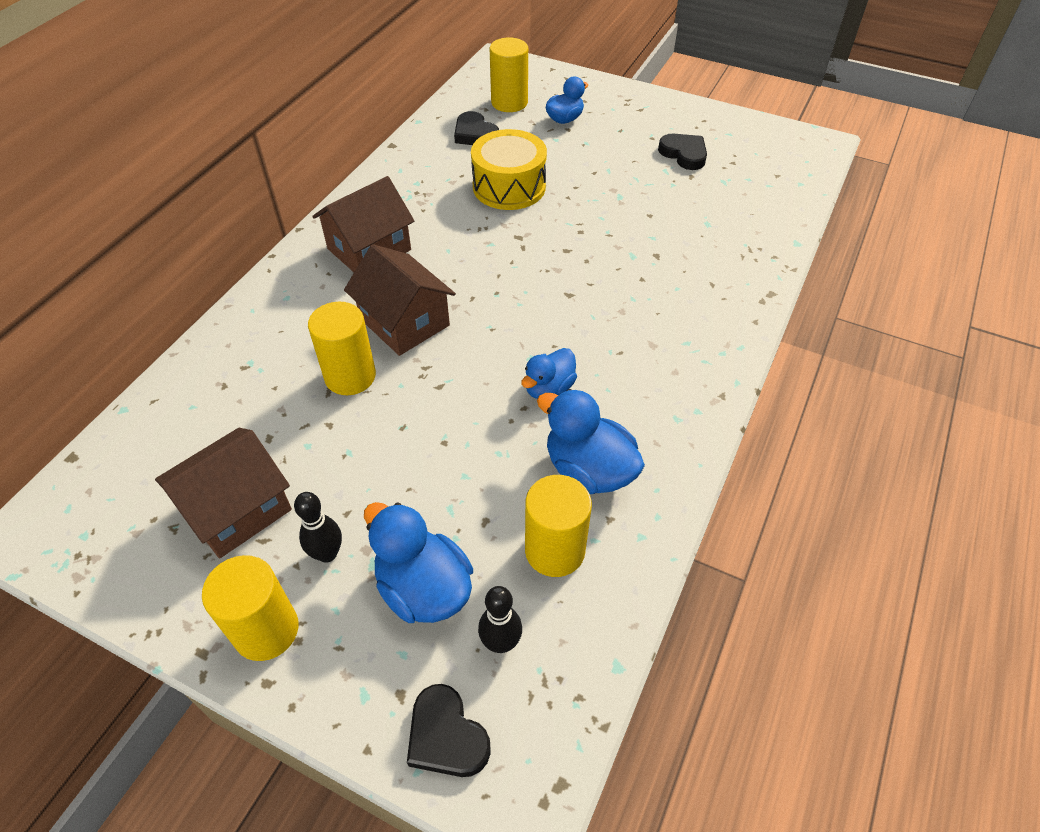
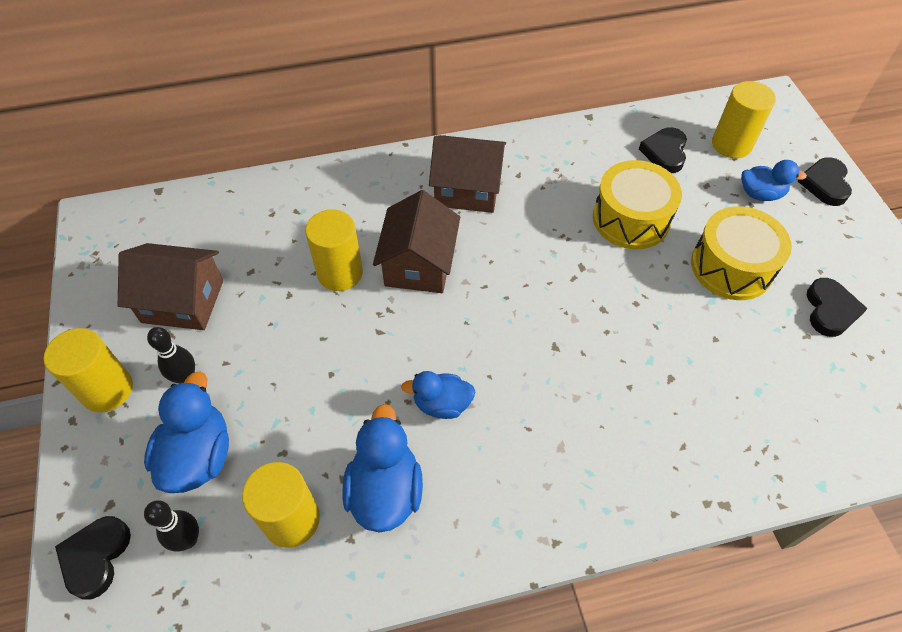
camera: 50 degrees right, 5 degrees up
none -> yellow drum [691,206,792,300]
none -> black heart [797,157,852,206]

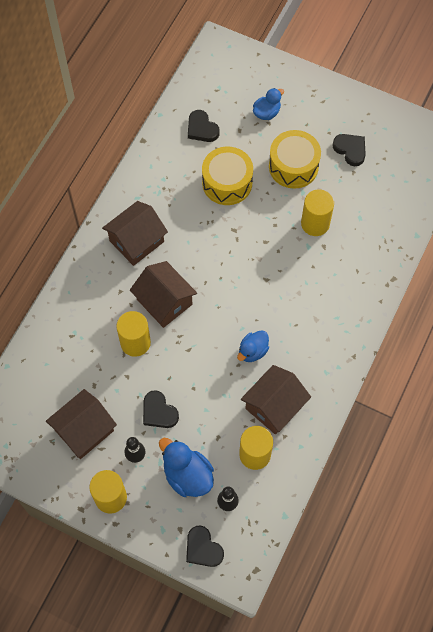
camera: 50 degrees left, 10 degrees up
blue duck [342,404,423,532] -> brown house [241,365,311,435]
yellow cylinder [712,81,776,158] -> yellow cylinder moved to [301,189,334,236]
black heart [797,157,852,206] -> black heart moved to [143,390,179,428]

